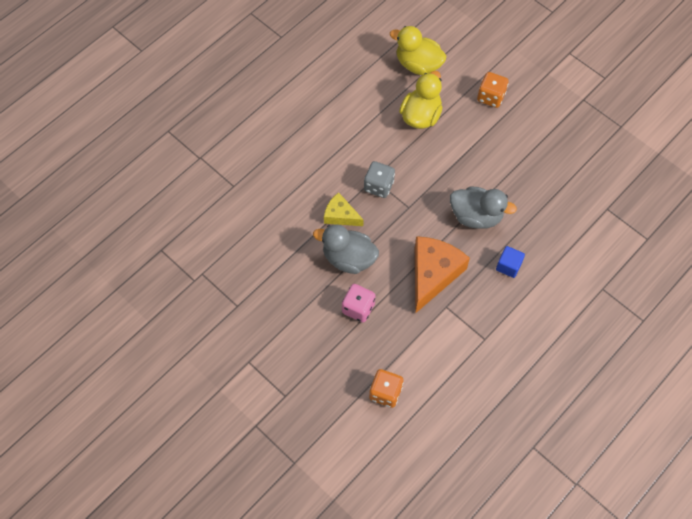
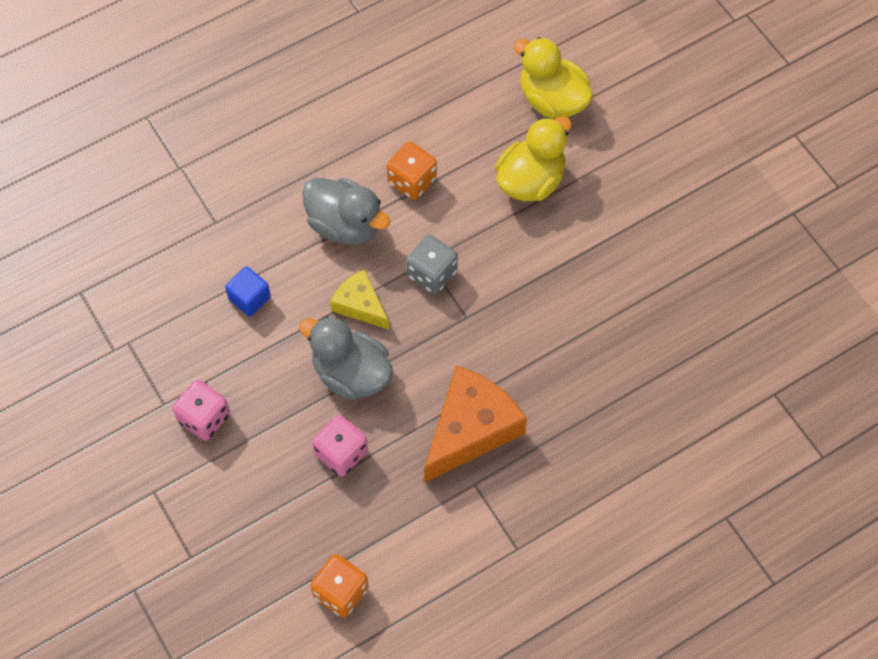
camera: 15 degrees right, 0 degrees up
grey duck [450,186,517,229] -> grey duck moved to [302,178,391,245]
orange dice [477,72,509,108] -> orange dice moved to [387,142,437,200]
blue cube [496,246,525,278] -> blue cube moved to [225,266,271,317]
none -> pink dice [172,379,230,441]

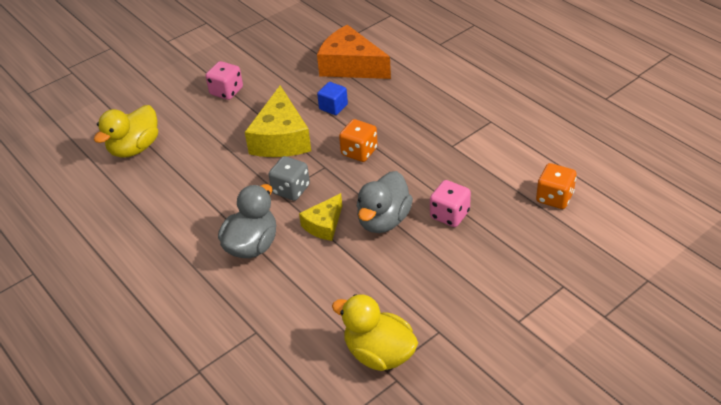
camera: 95 degrees left, 20 degrees down
pink dice [172,379,230,441] -> pink dice moved to [206,61,243,100]
blue cube [225,266,271,317] -> blue cube moved to [317,82,348,115]
orange dice [387,142,437,200] -> orange dice moved to [339,119,378,162]
orange cheese [424,366,527,482] -> orange cheese moved to [317,25,391,79]
yellow duck [495,116,572,201] -> yellow duck moved to [332,294,418,371]
none -> yellow cheese [245,85,311,157]

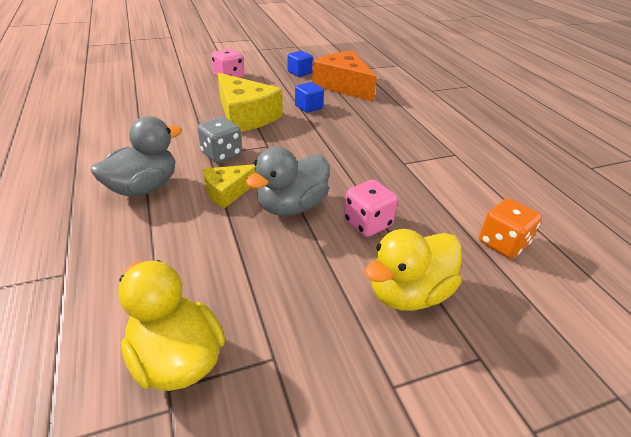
camera: 15 degrees right, 5 degrees down
yellow duck [94,105,158,158] -> yellow duck moved to [365,229,462,311]
yellow cheese [245,85,311,157] -> yellow cheese turned 60 degrees counterclockwise [218,72,283,132]
orange dice [339,119,378,162] -> none
none -> blue cube [288,51,313,77]

